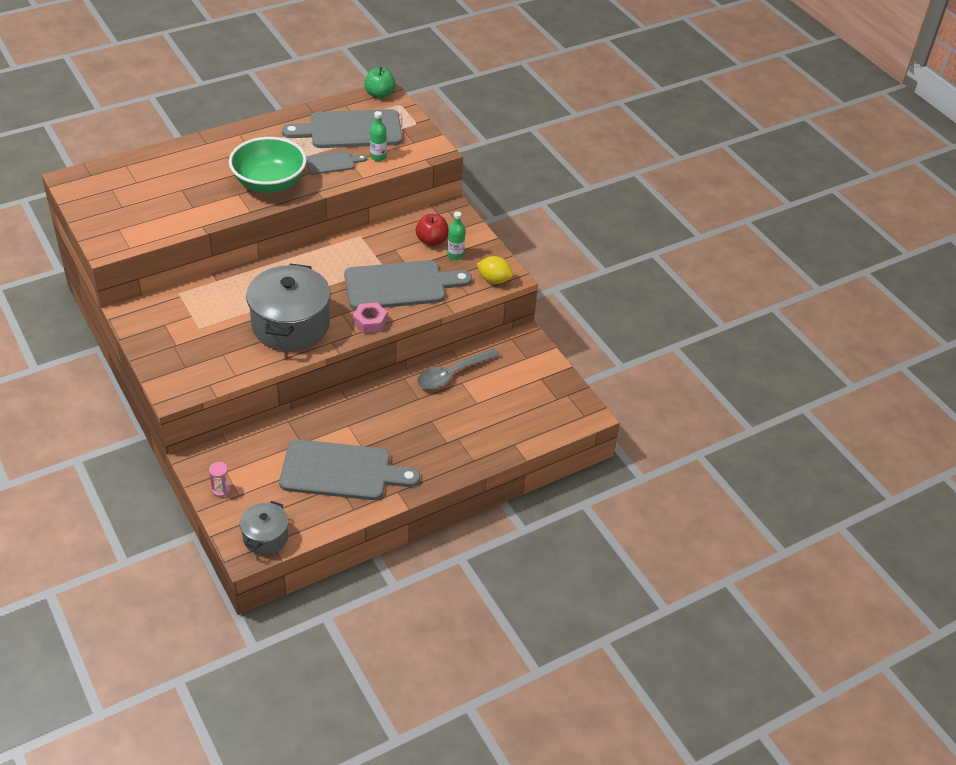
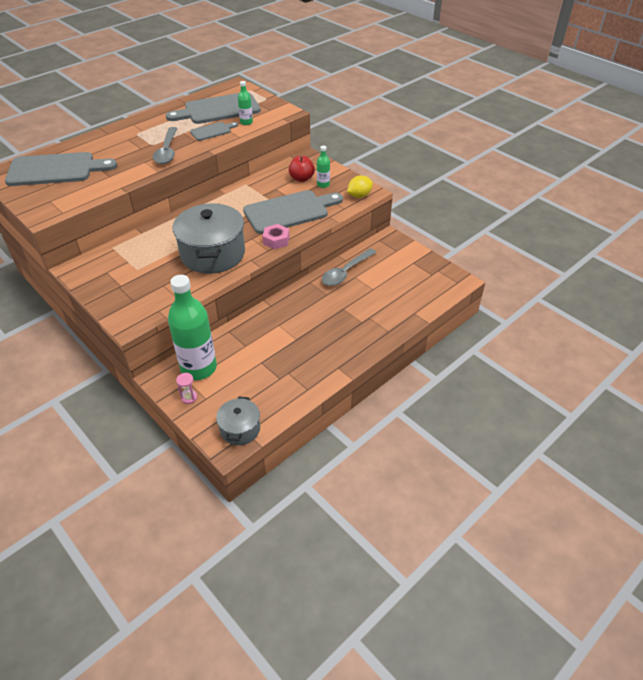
camera: 10 degrees left, 0 degrees up
green bowl [229,137,307,193] -> grey spoon [153,127,178,164]
grey cutting board [279,439,420,500] -> grey cutting board moved to [5,152,117,186]
green apple [364,67,396,99] -> none
yellow lemon [477,256,513,284] -> yellow lemon turned 45 degrees counterclockwise [347,175,373,198]
none -> green bottle [168,275,217,380]

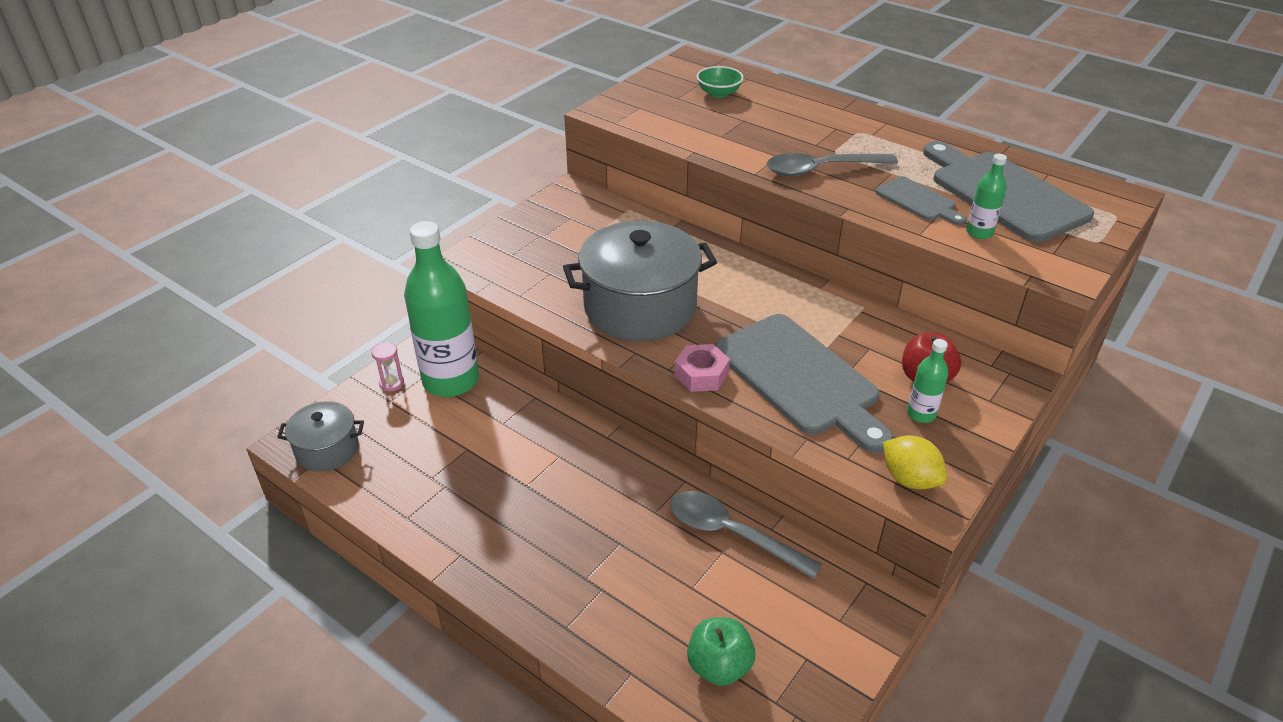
camera: 80 degrees right, 5 degrees down
grey cutting board [5,152,117,186] -> green bowl [697,66,744,98]
none -> green apple [687,617,755,686]

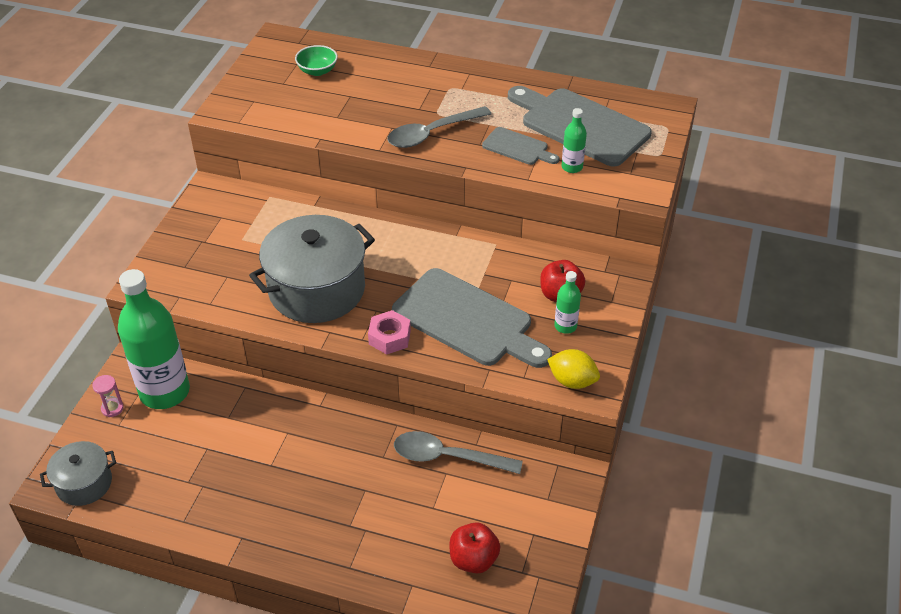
camera: 20 degrees left, 5 degrees up
green apple [687,617,755,686] -> red apple [449,522,501,574]

